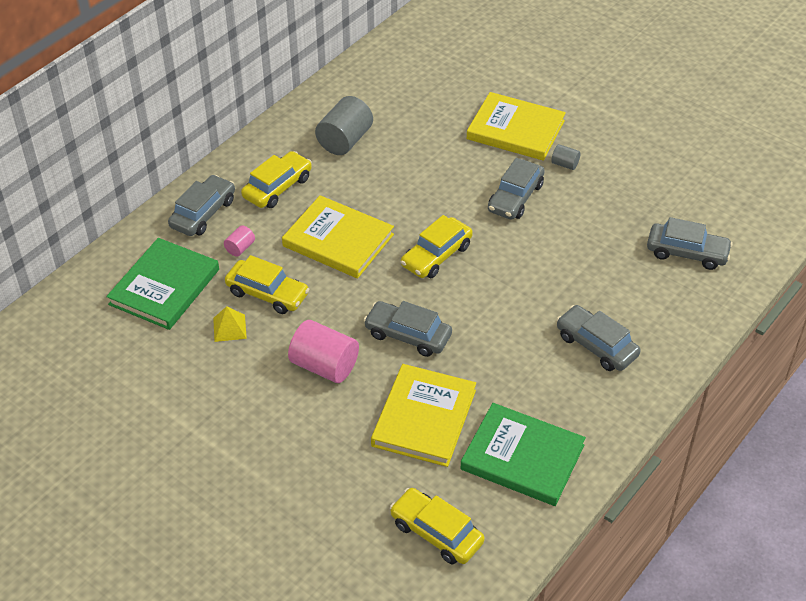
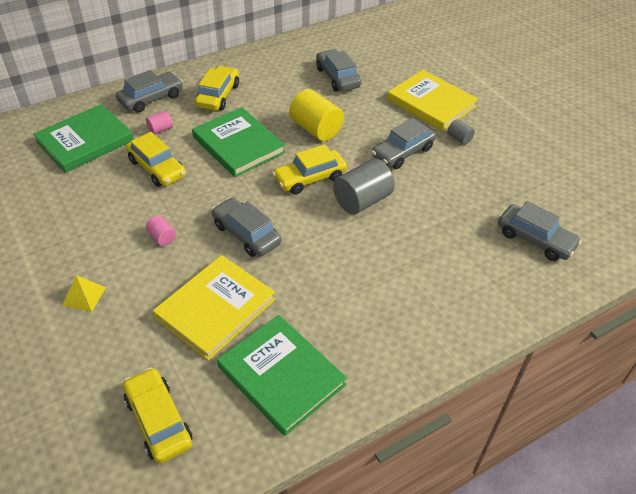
camera: 20 degrees right, 0 degrees up
yellow pyramid [213,306,247,342] -> yellow pyramid moved to [63,275,106,312]
yellow car [241,151,312,208] -> yellow car turned 45 degrees counterclockwise [195,66,239,111]
yellow book [282,195,394,278] -> green book [192,107,285,177]
pink cylinder [288,320,359,383] -> pink cylinder [146,215,176,246], size x0.49
grey cylinder [315,96,373,155] -> grey cylinder moved to [333,159,395,214]
grey car [557,305,641,371] -> grey car moved to [316,49,361,92]
none -> yellow cylinder [289,89,344,141]

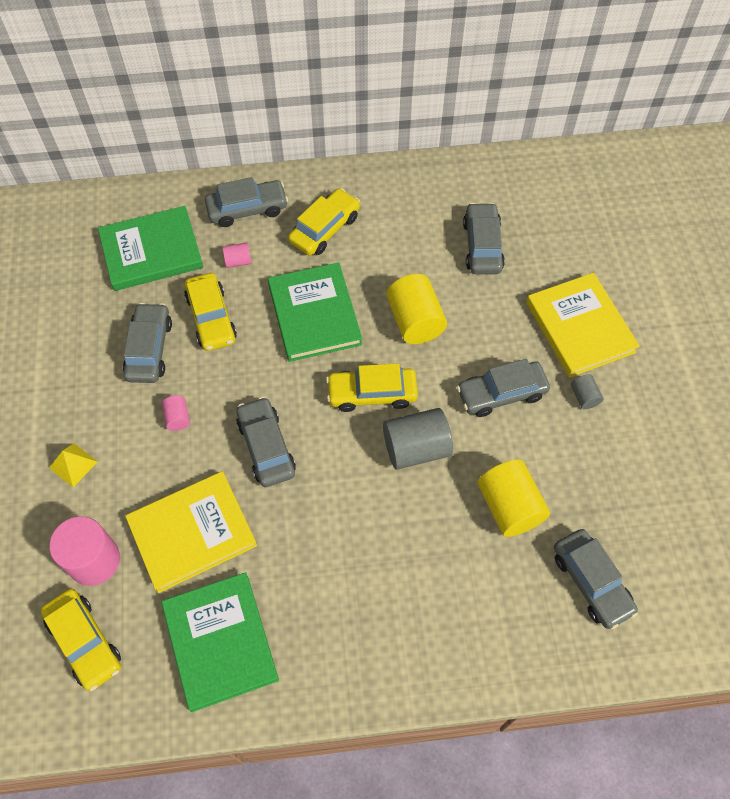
camera: 25 degrees right, 15 degrees up
yellow car [123,367,192,464] -> yellow car turned 150 degrees clockwise [41,589,121,691]
none -> pink cylinder [49,516,120,586]
none -> grey car [123,303,172,383]
none -> yellow cylinder [477,459,550,537]

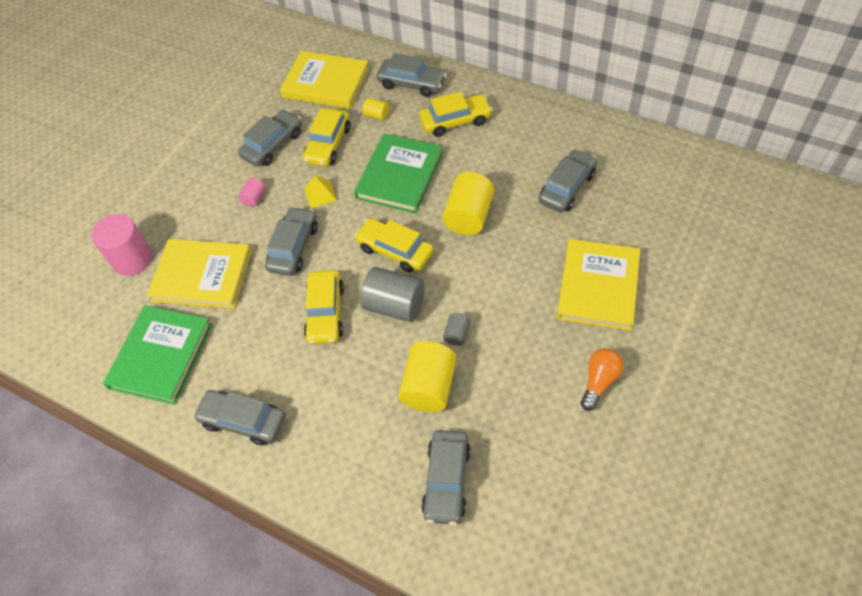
camera: 40 degrees right, 5 degrees down
yellow car [41,589,121,691] -> yellow car moved to [304,270,344,345]
yellow pyramid [49,443,98,487] -> yellow pyramid moved to [304,176,337,208]
green book [98,206,203,291] -> yellow book [280,51,369,109]
pink cylinder [222,243,251,268] -> yellow cylinder [363,98,389,120]
grey car [457,359,550,417] -> grey car moved to [193,390,285,446]
grey cylinder [571,374,604,409] -> grey cylinder moved to [443,313,471,346]
none -> orange light bulb [581,348,624,411]

